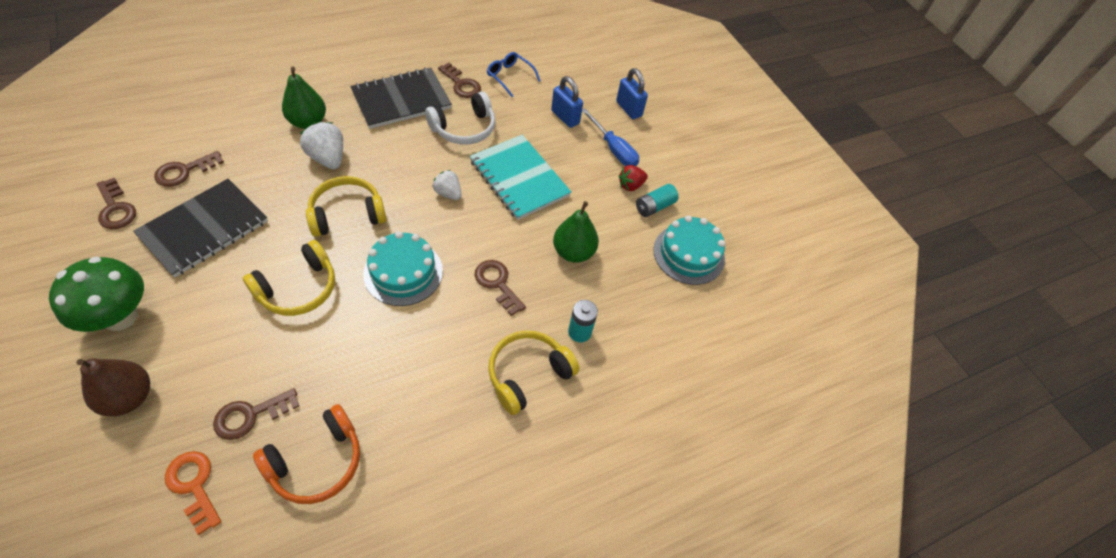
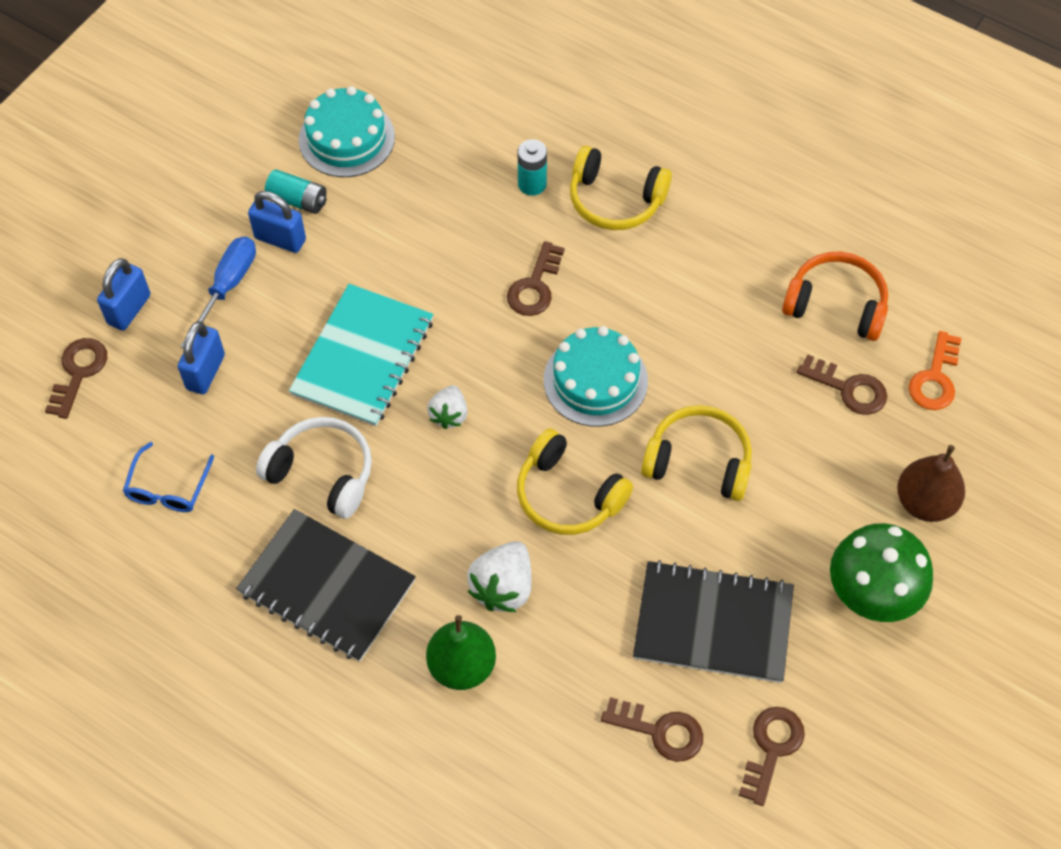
camera: 115 degrees left, 5 degrees up
brown key [438,63,481,98] -> brown key moved to [45,338,107,419]
green pear [553,201,599,263] -> none
red strawberry [619,165,648,191] -> blue padlock [248,191,306,253]

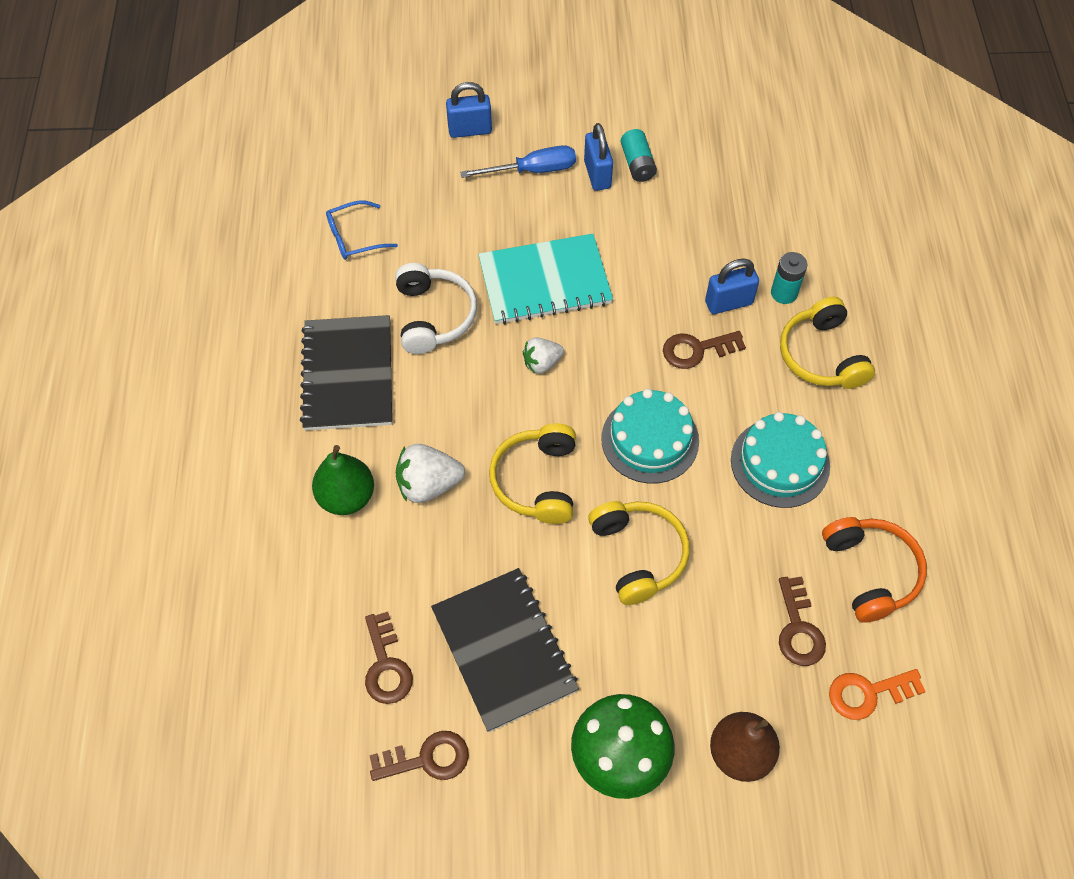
camera: 55 degrees right, 0 degrees up
brown key [45,338,107,419] -> none
blue padlock [178,321,225,394] -> blue padlock moved to [705,258,759,314]
turquoise cake [299,86,395,177] -> turquoise cake moved to [731,412,830,508]

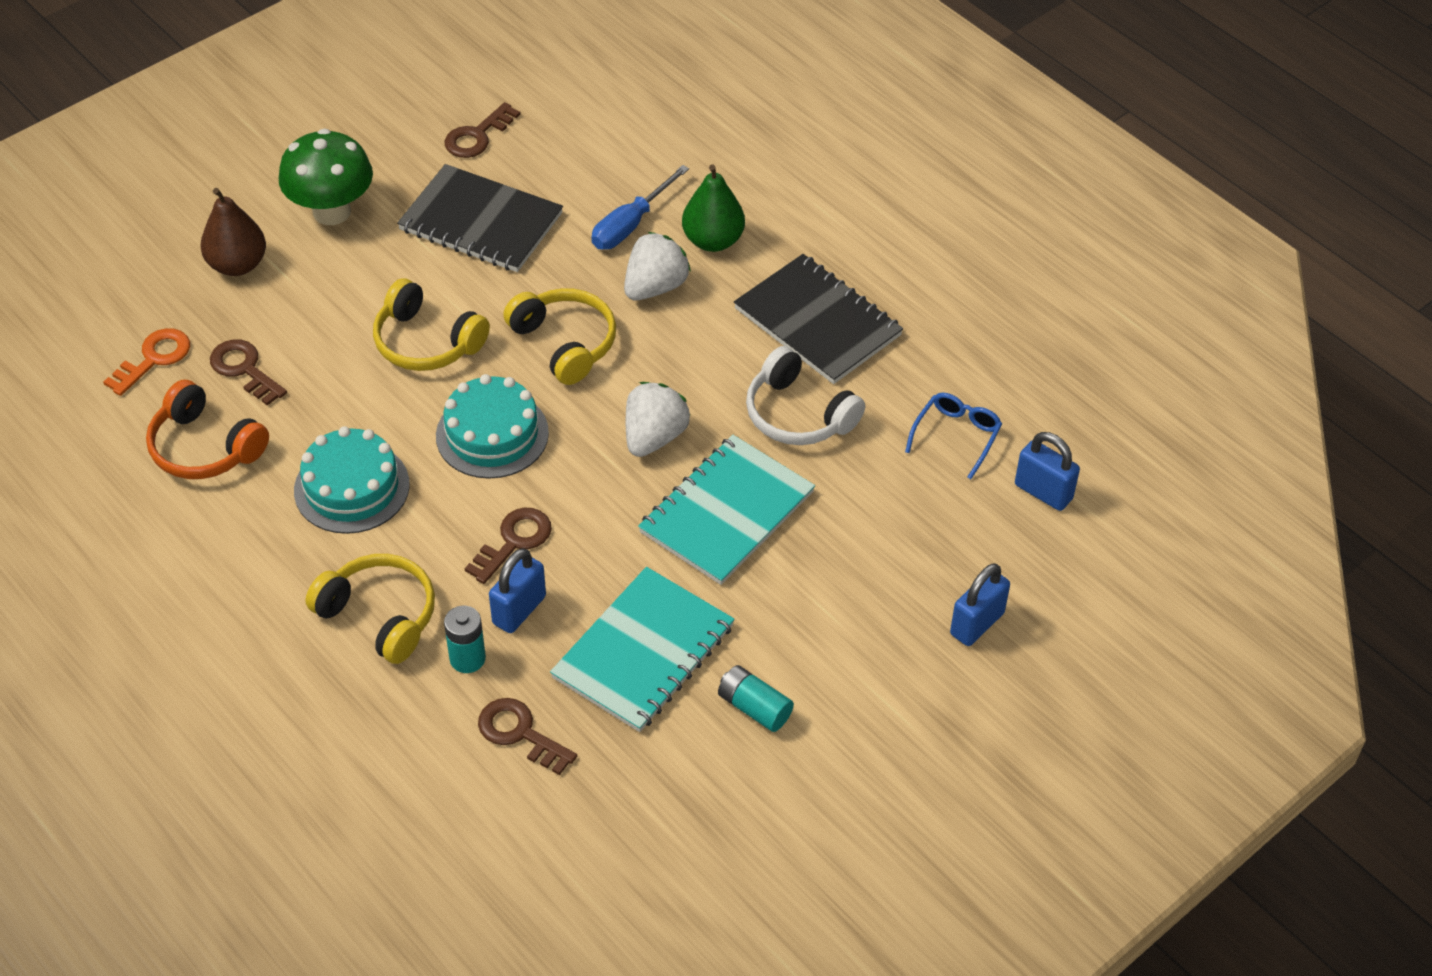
camera: 140 degrees right, 10 degrees down
brown key [365,612,413,704] -> brown key moved to [478,698,577,775]
blue screwdriver [460,145,576,178] -> blue screwdriver moved to [592,165,689,250]
white strawberry [523,337,564,374] -> white strawberry [626,382,690,457], size x1.54
blue padlock [584,123,613,191] -> blue padlock moved to [1015,432,1080,511]
none -> turquoise notebook [550,567,735,732]

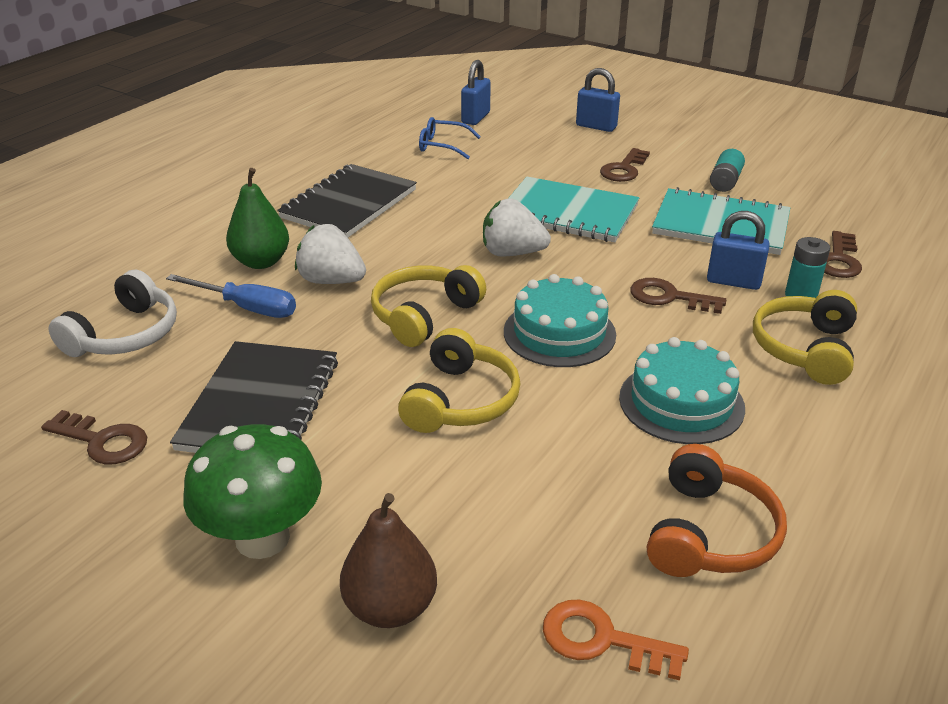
camera: 105 degrees left, 15 degrees down
brown key [210,339,287,406] -> brown key moved to [600,148,650,182]
white headphones [746,346,865,445] -> white headphones moved to [49,270,177,357]

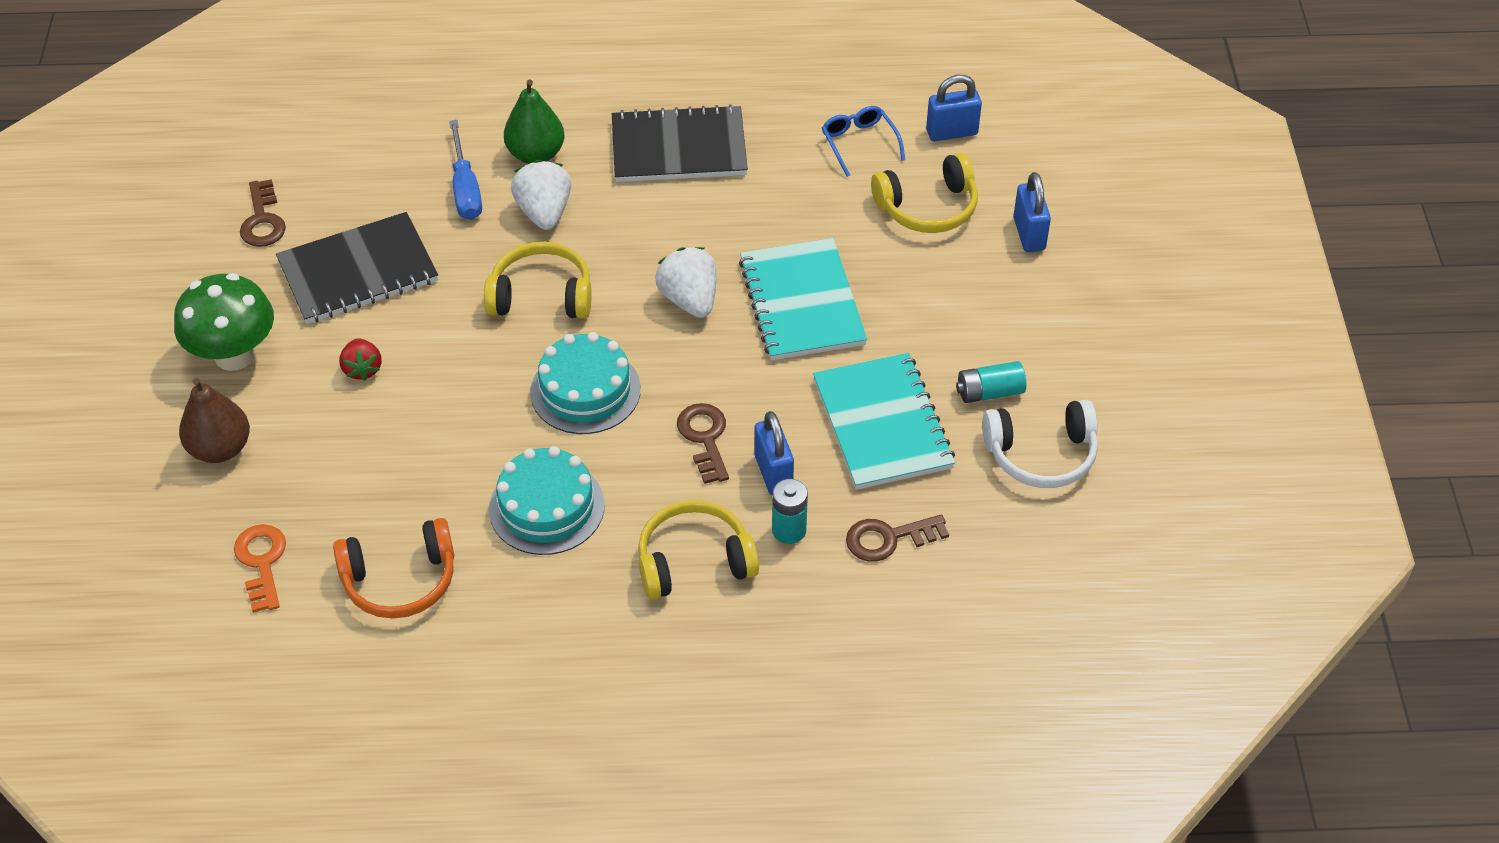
camera: 55 degrees right, 15 degrees up
white headphones [49,270,177,357] -> white headphones moved to [982,400,1098,488]
yellow headphones [398,328,521,433] -> yellow headphones moved to [871,153,978,233]
brown key [600,148,650,182] -> none
none -> red strawberry [339,338,382,381]

